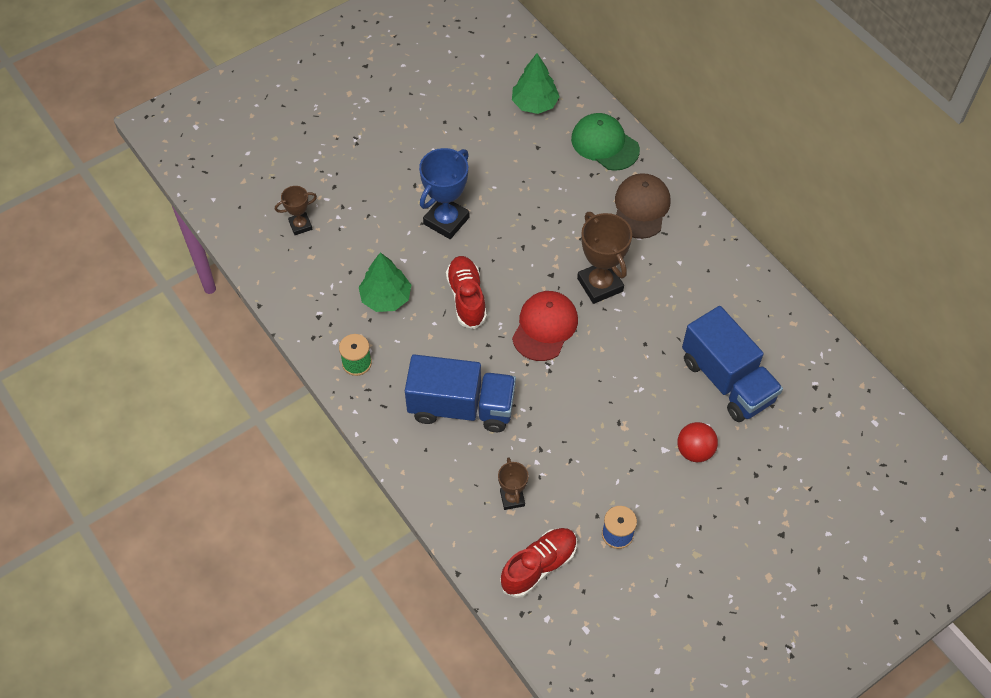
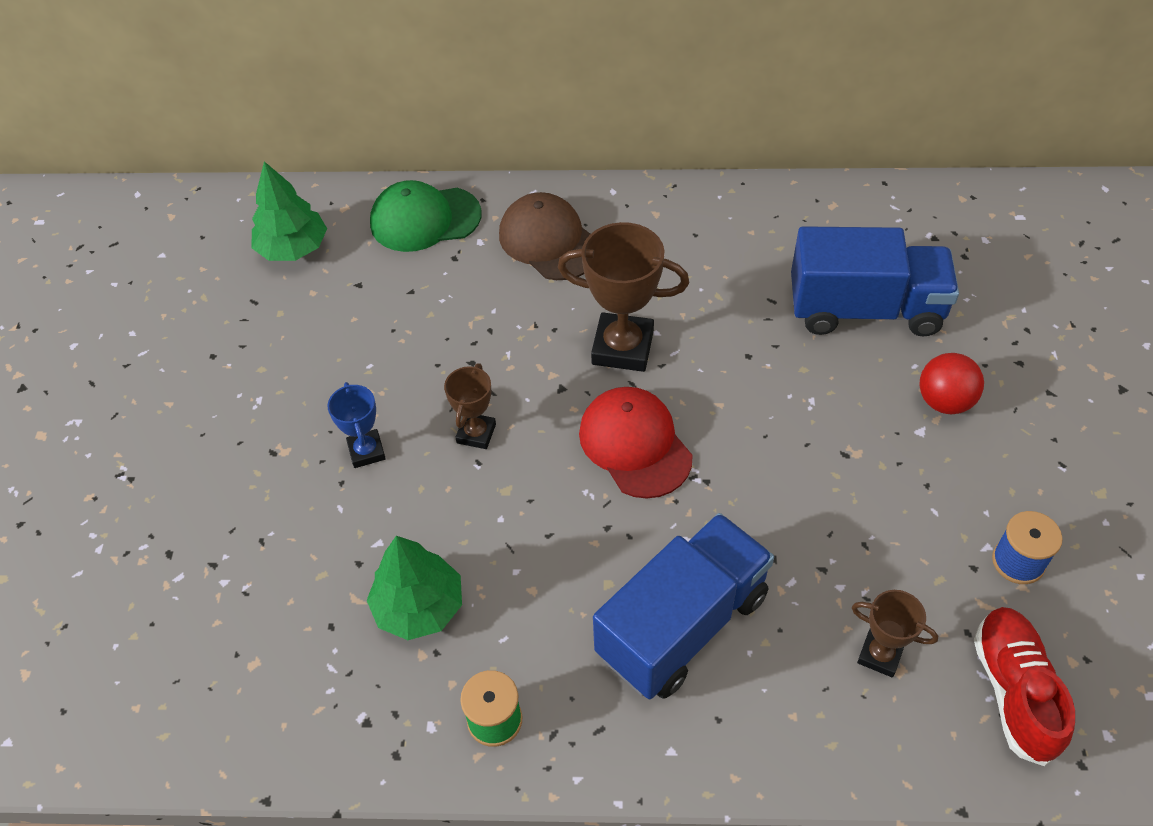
camera: 50 degrees left, 5 degrees down
brown trophy [275,186,317,235] -> brown trophy moved to [444,363,496,449]
blue trophy [419,148,469,239] -> blue trophy [327,382,386,468], size x0.56
red shoe [446,256,487,329] -> none

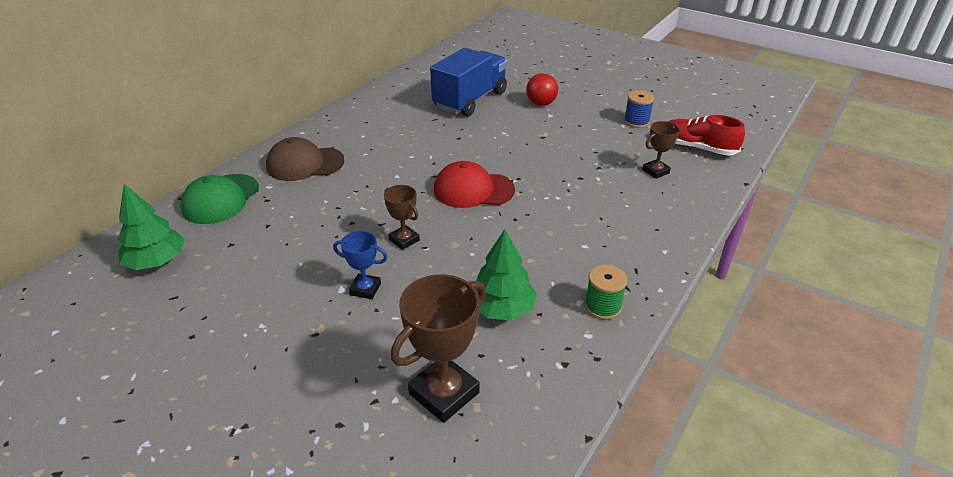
camera: 60 degrees left, 15 degrees down
brown trophy [558,222,689,372] -> brown trophy moved to [391,274,486,423]
blue truck [593,513,774,699] -> none

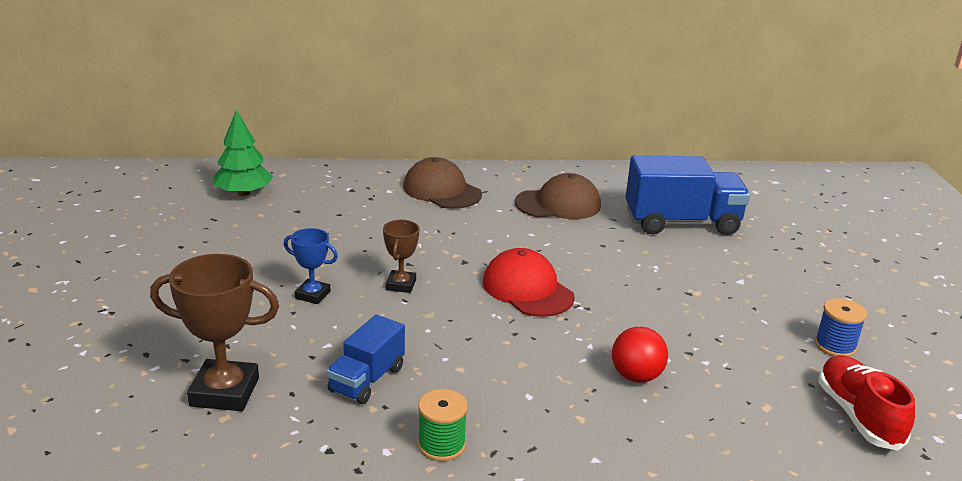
camera: 50 degrees right, 10 degrees down
green cap [180,174,259,224] -> none
blue trophy [333,231,388,299] -> blue trophy turned 45 degrees counterclockwise [284,228,338,304]
green tree [476,229,537,320] -> blue truck [327,315,405,404]
red ball [526,73,558,106] -> red ball moved to [612,327,668,383]
brown trophy [642,121,680,179] -> none
none -> brown cap [515,173,601,219]

